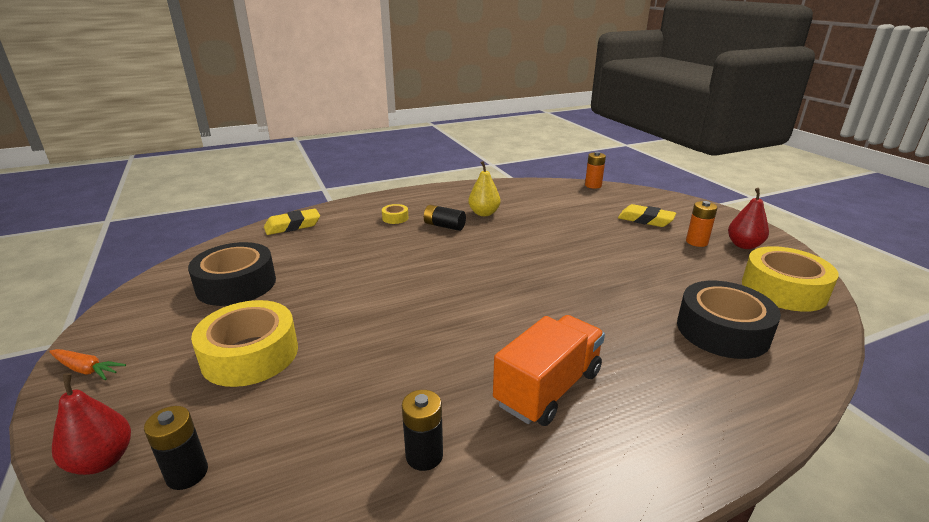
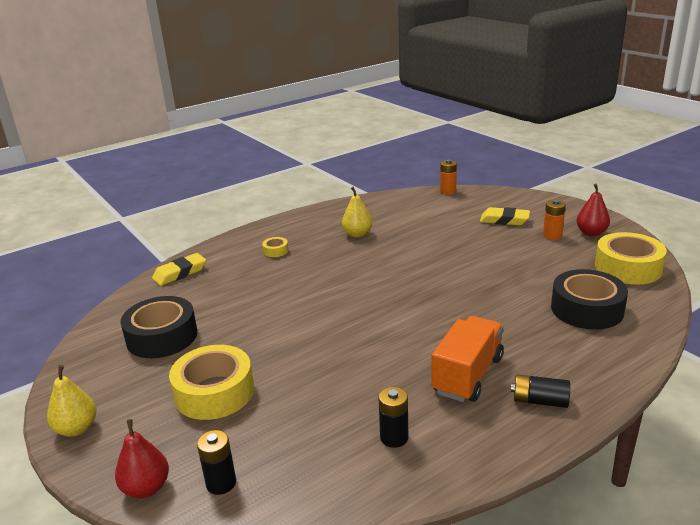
camera: 10 degrees left, 0 degrees up
orange carrot [49,349,126,380] -> yellow pear [47,365,97,437]
black battery [424,205,466,231] -> black battery moved to [511,374,570,408]

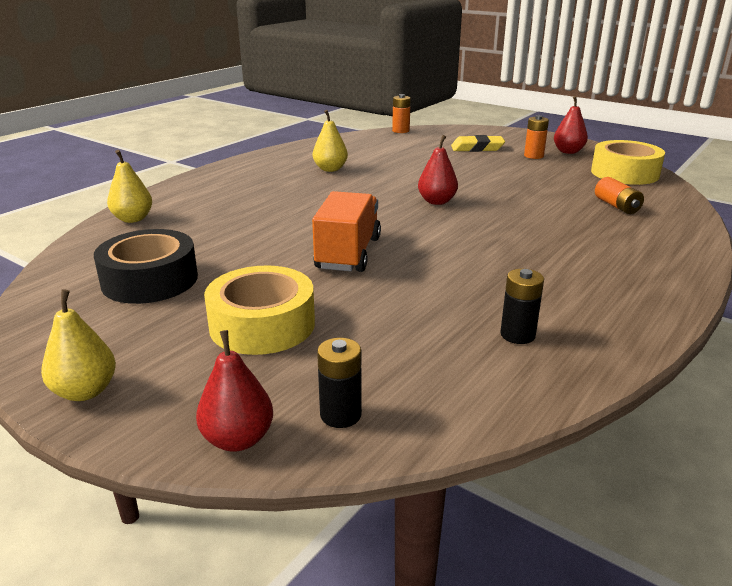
camera: 20 degrees left, 0 degrees up
yellow eraser [152,253,206,286] -> yellow pear [107,150,152,223]
yellow tape [262,237,288,257] -> none
orange truck [431,316,504,402] -> orange truck moved to [312,191,381,272]
black battery [511,374,570,408] -> none
black tape [551,269,628,330] -> orange battery [595,177,644,214]
none -> red pear [418,135,458,205]

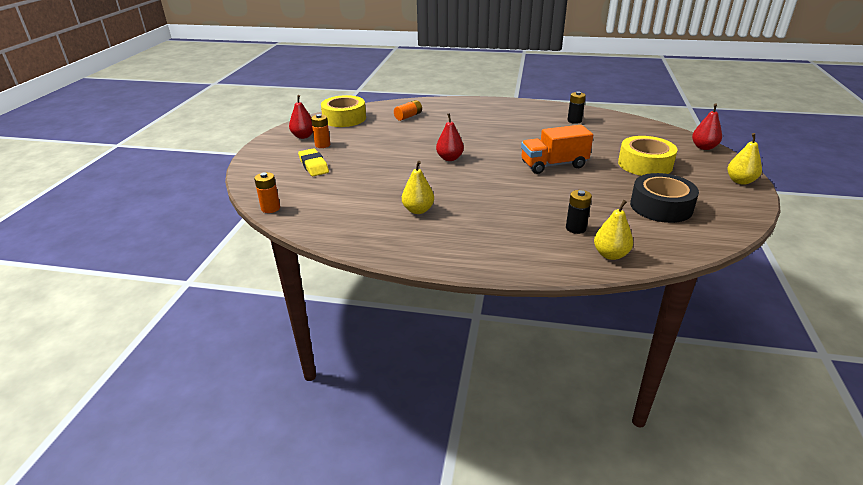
camera: 115 degrees left, 5 degrees up
black battery [317,338,362,428] -> black battery moved to [566,190,592,234]

